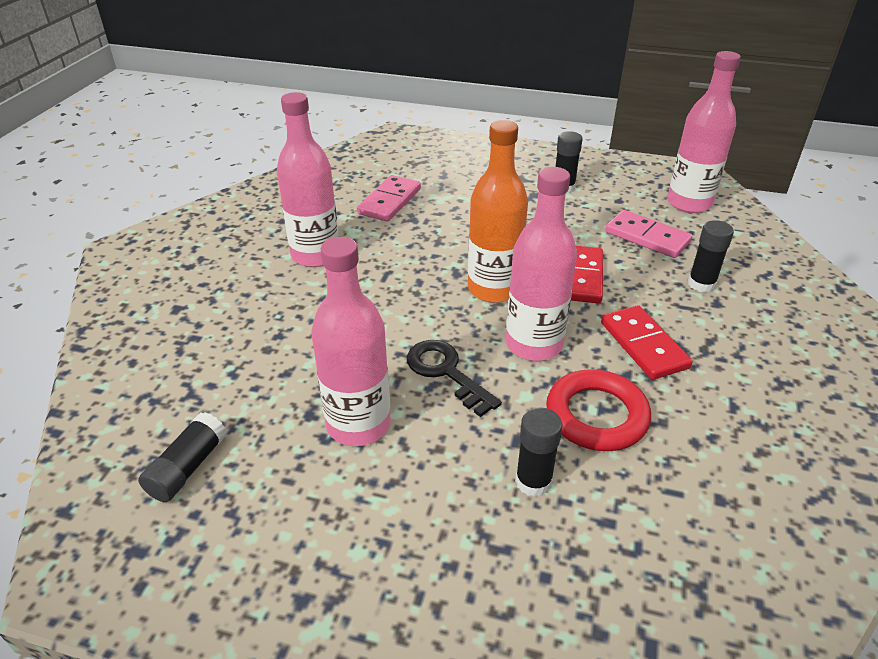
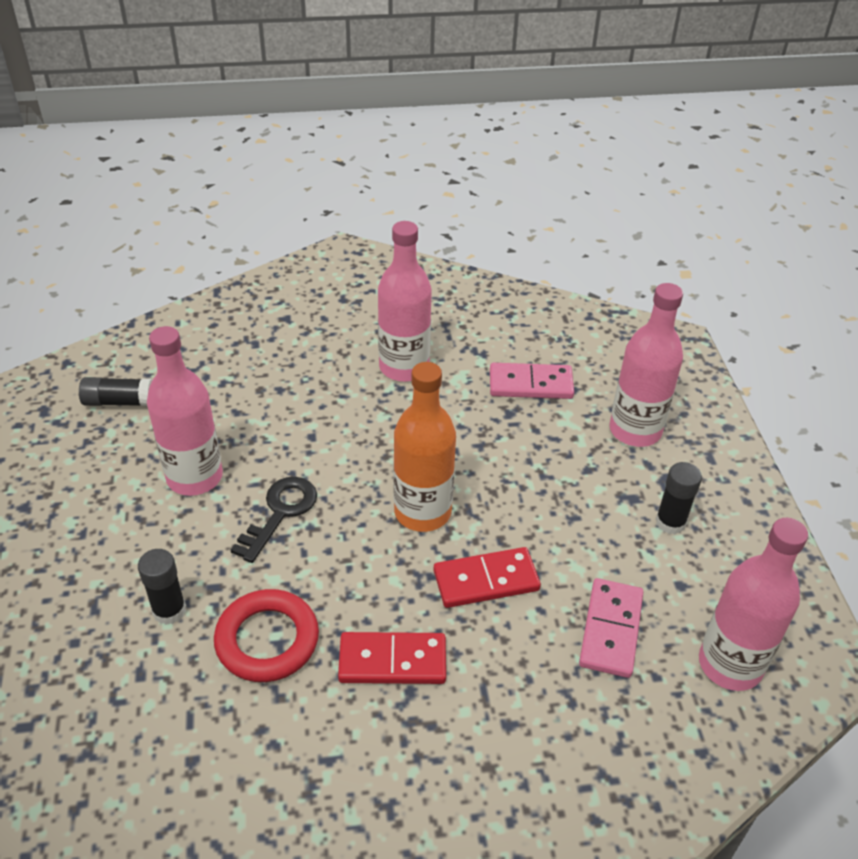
camera: 65 degrees right, 5 degrees up
pink bottle [506,167,577,361] -> pink bottle moved to [609,283,683,447]
red domino [601,305,692,380] -> red domino turned 45 degrees clockwise [338,632,446,684]
black glue stick [688,220,734,293] -> none

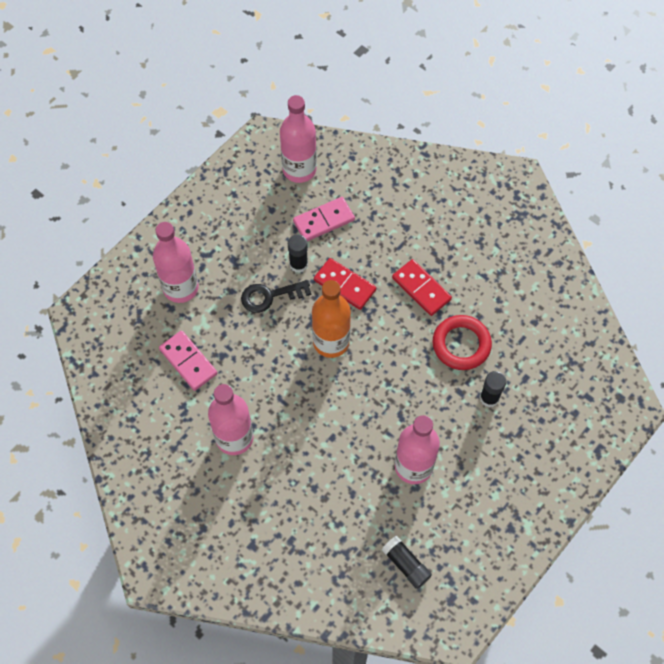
camera: 130 degrees left, 20 degrees up
black key [231,477,317,563] -> black key moved to [241,280,311,313]
black glue stick [655,462,702,534] -> black glue stick moved to [288,234,308,273]

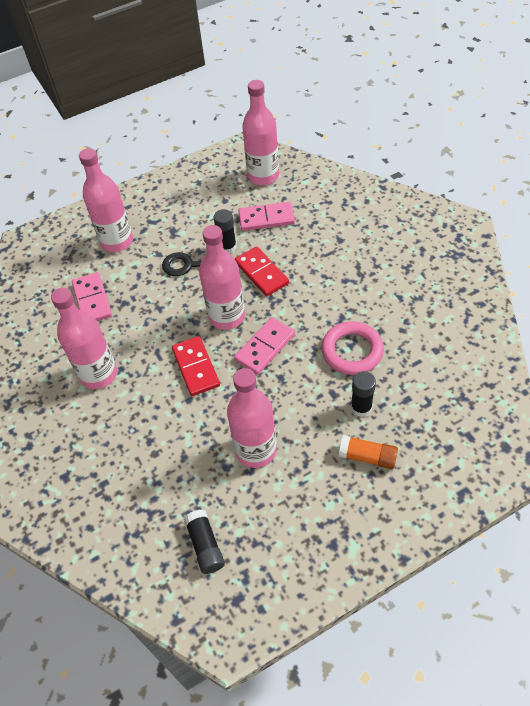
camera: 25 degrees right, 10 degrees down
orange bottle [312,280,351,358] -> pink bottle [199,225,245,330]
red domino [392,259,452,316] -> red domino moved to [172,336,220,396]
red ring [433,315,492,370] -> pink ring [321,321,384,375]
none -> pink domino [234,317,295,375]
none -> orange glue stick [339,435,398,469]

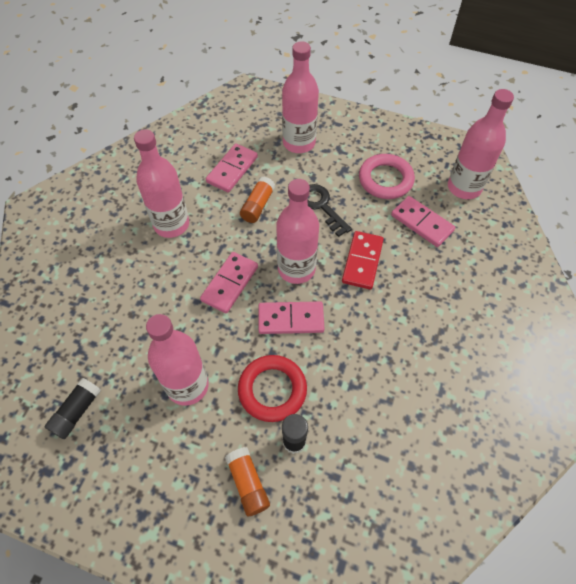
camera: 45 degrees right, 5 degrees up
red domino [172,336,220,396] -> pink domino [200,252,258,313]
black glue stick [214,209,237,253] -> none
pink ring [321,321,384,375] -> pink ring moved to [359,154,415,199]
none -> red ring [238,355,307,422]
none -> orange glue stick [240,176,275,223]

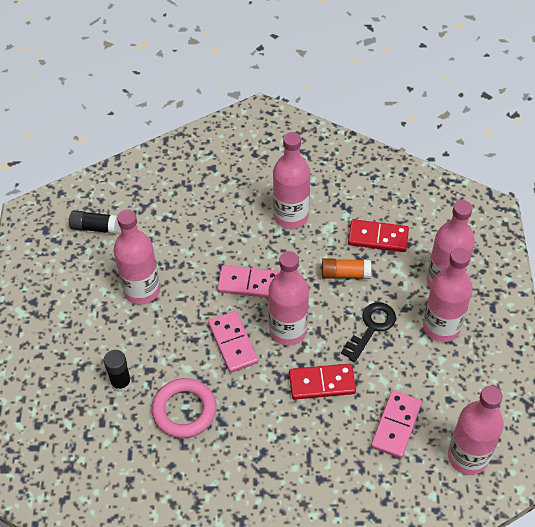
camera: 70 degrees right, 5 degrees down
pink domino [206,143,258,193] -> red domino [348,219,409,252]
orange glue stick [225,447,270,516] -> none
red ring [238,355,307,422] -> none
pink ring [359,154,415,199] -> pink ring moved to [152,378,216,438]
none -> pink bottle [423,248,473,342]

